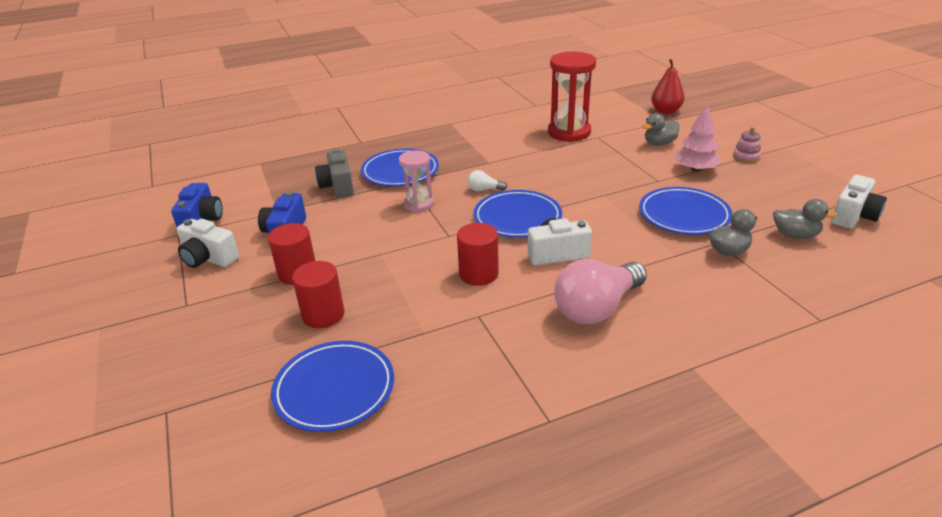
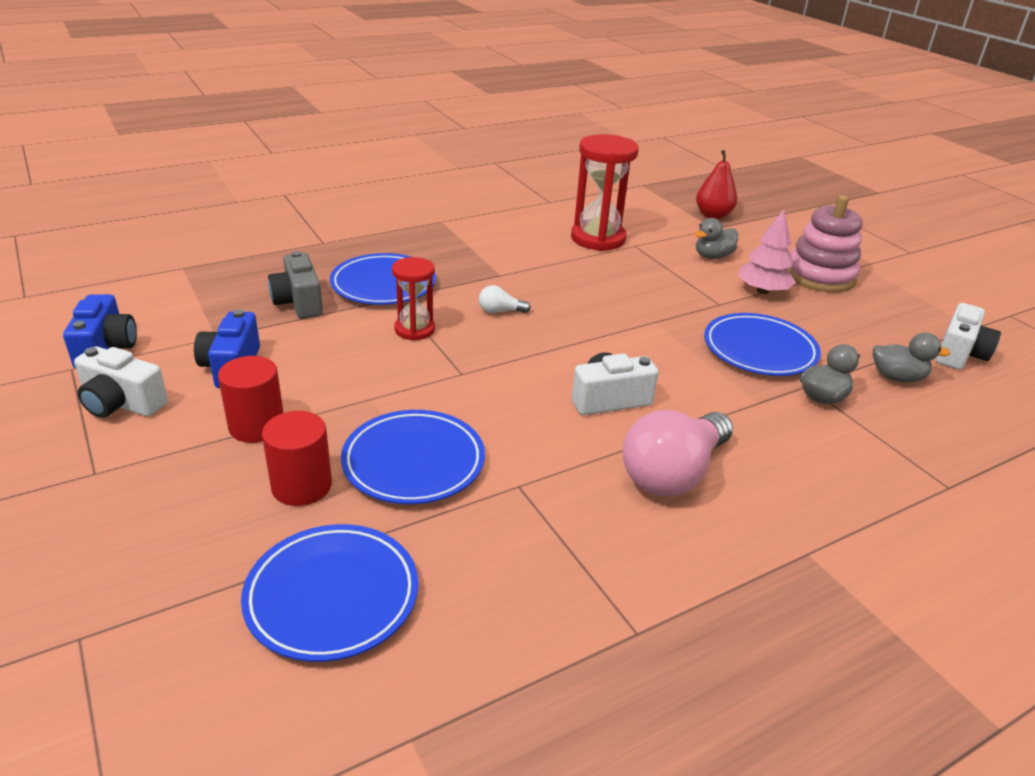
camera: 10 degrees left, 0 degrees up
pink hourglass [399,150,434,212] -> red hourglass [392,257,435,341]
red cylinder [457,223,499,286] -> none
blue plate [473,190,562,238] -> blue plate moved to [341,410,485,504]
pink stacking toy [733,127,761,163] -> pink stacking toy [788,195,862,292], size x2.12

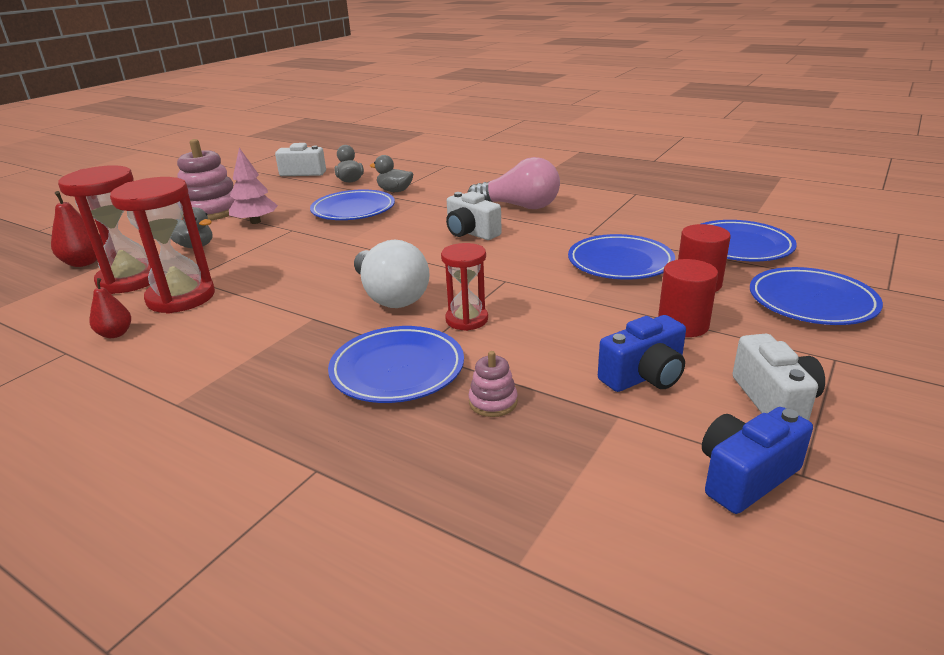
camera: 115 degrees left, 5 degrees down
grey camera [268,251,323,319] -> pink stacking toy [468,351,518,417]
white light bulb [479,285,531,313] -> white light bulb [354,239,430,308], size x2.29
none -> red hourglass [58,165,151,294]
none -> red pear [90,278,131,338]
none -> blue plate [750,267,883,325]

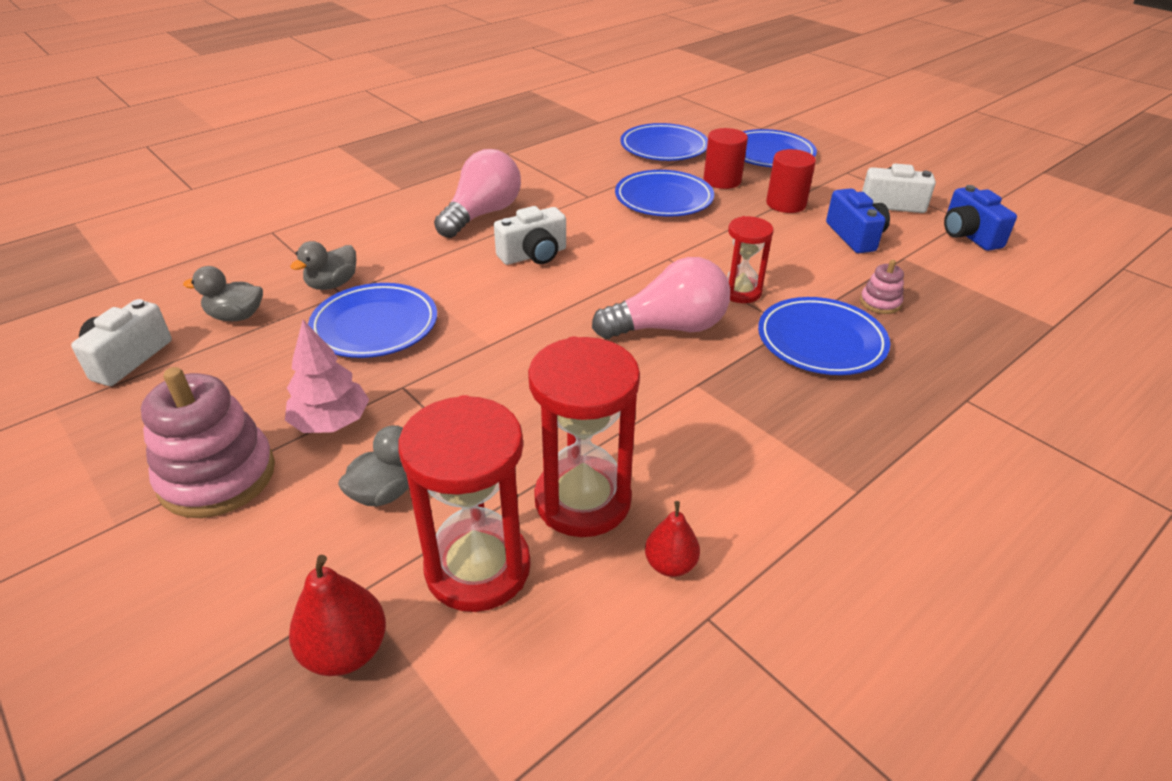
camera: 75 degrees left, 10 degrees up
white light bulb [354,239,430,308] -> pink light bulb [592,257,730,339]

